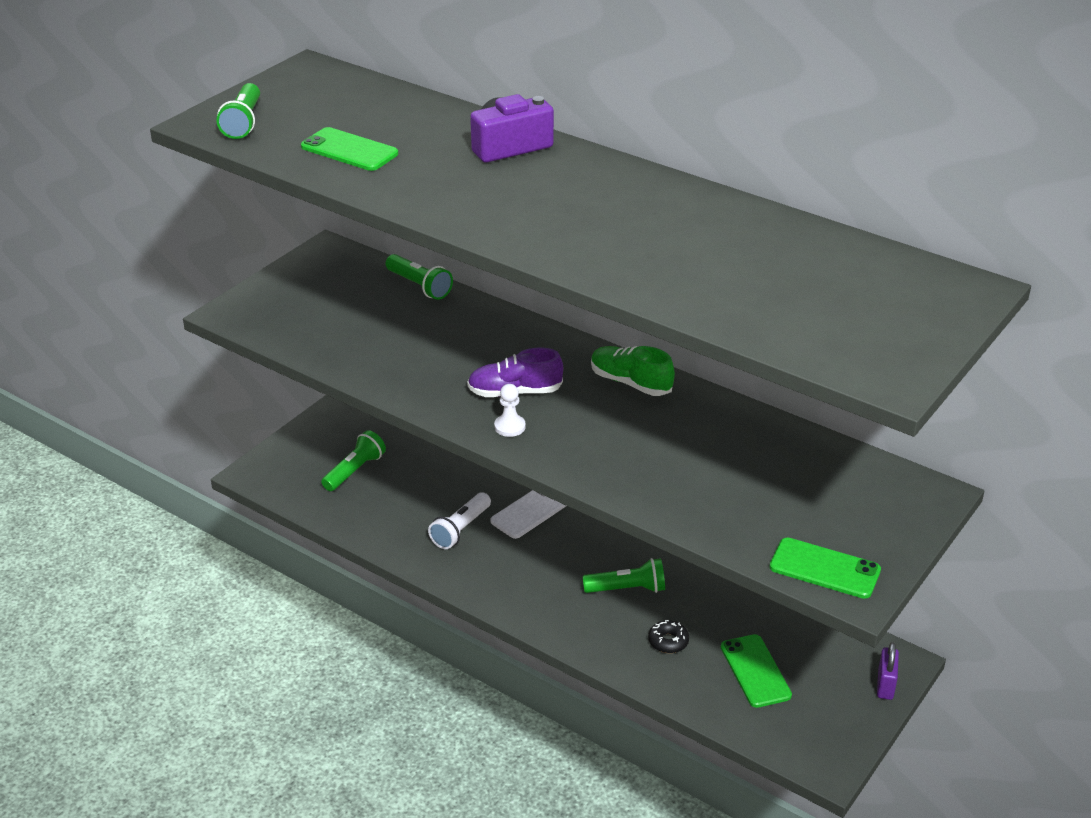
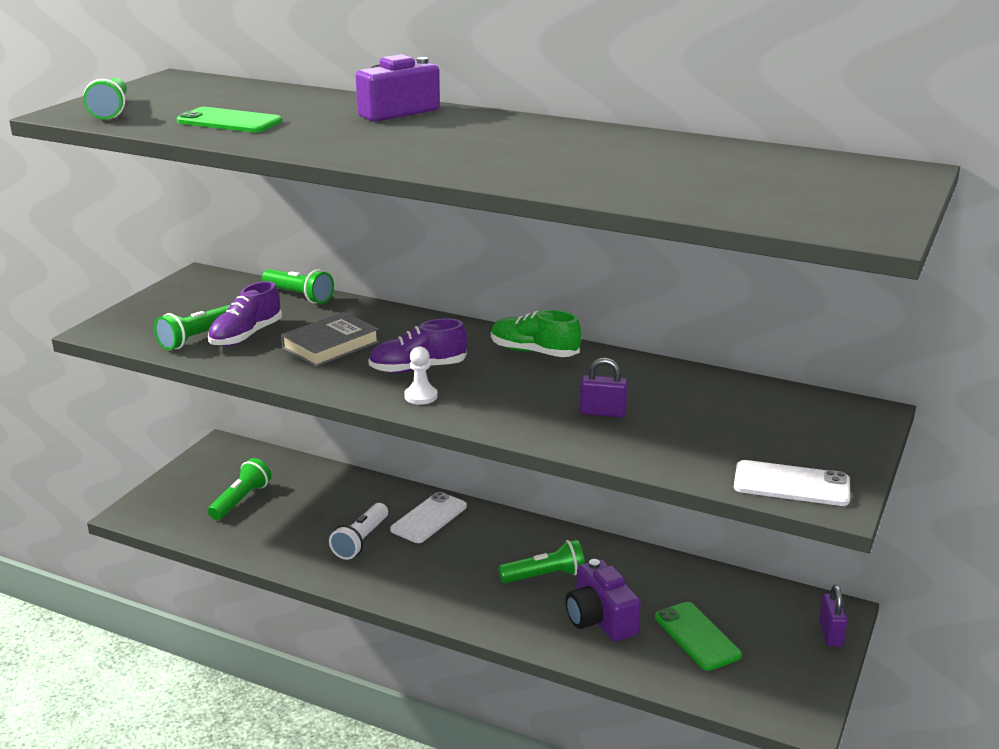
camera: 10 degrees left, 10 degrees down
black donut [648,620,689,653] -> purple camera [565,559,641,641]
green phone [769,538,881,599] -> white phone [734,460,850,506]
none -> green flashlight [154,305,230,350]
none -> purple shoe [208,281,282,346]
none -> grey book [281,312,379,367]
none -> purple padlock [580,358,628,418]

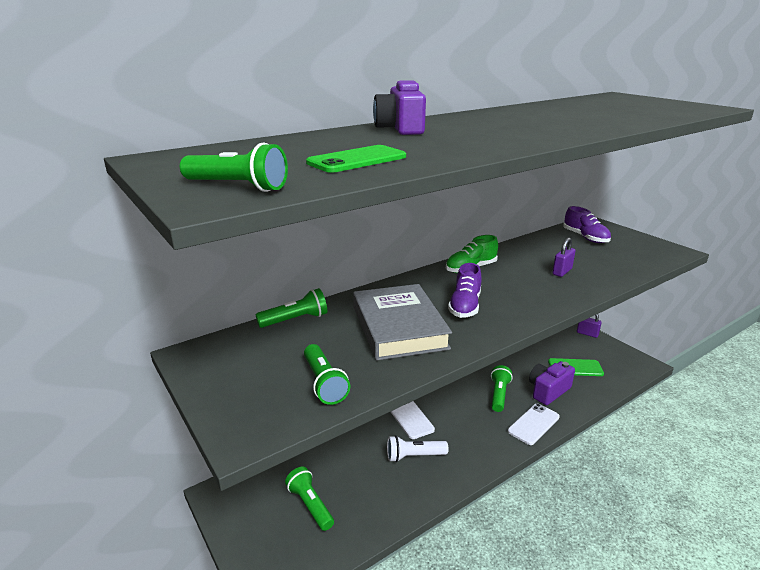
camera: 60 degrees left, 0 degrees up
purple shoe [208,281,282,346] -> purple shoe moved to [563,206,611,243]
grey book [281,312,379,367] -> grey book [353,284,452,360], size x1.57
white flashlight [329,503,388,560] -> white flashlight turned 120 degrees clockwise [387,435,449,462]
white pawn [404,346,437,405] -> none
purple camera [565,559,641,641] -> purple camera turned 135 degrees clockwise [529,361,575,405]
white phone [734,460,850,506] -> white phone moved to [508,403,560,445]

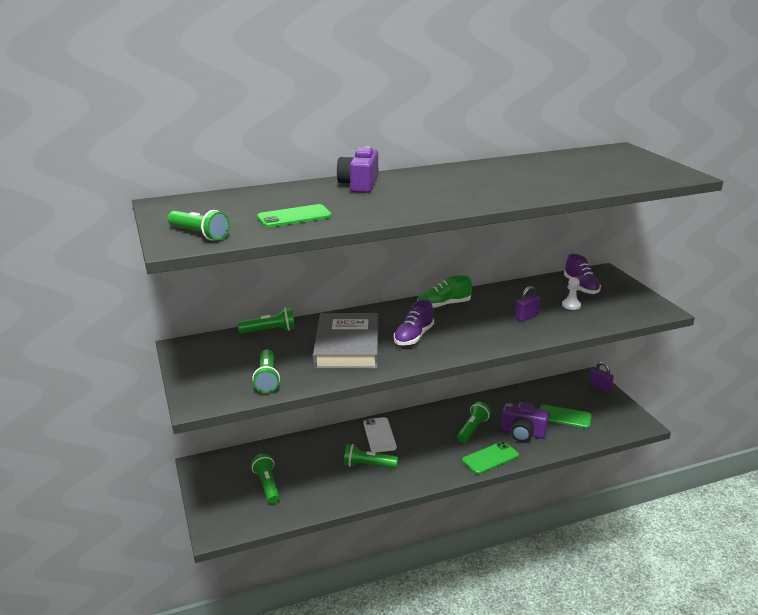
camera: 15 degrees right, 0 degrees up
white flashlight [387,435,449,462] -> green flashlight [344,444,398,468]
white phone [508,403,560,445] -> green phone [462,441,519,474]
purple camera [529,361,575,405] -> purple camera turned 135 degrees counterclockwise [501,402,549,442]
none -> white pawn [562,277,581,310]

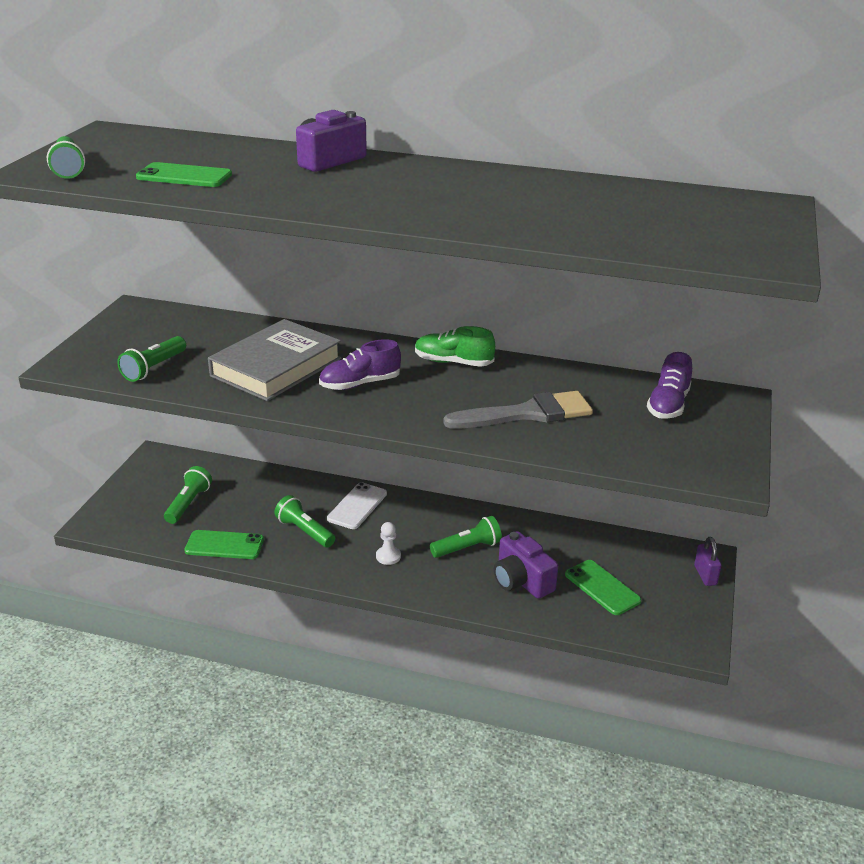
camera: 35 degrees right, 5 degrees up
green flashlight [237,307,295,333] -> none
green phone [462,441,519,474] -> green phone moved to [185,530,264,559]
purple padlock [515,286,540,322] -> grey brush [443,391,593,429]
white pawn [562,277,581,310] -> white pawn moved to [376,522,401,565]

